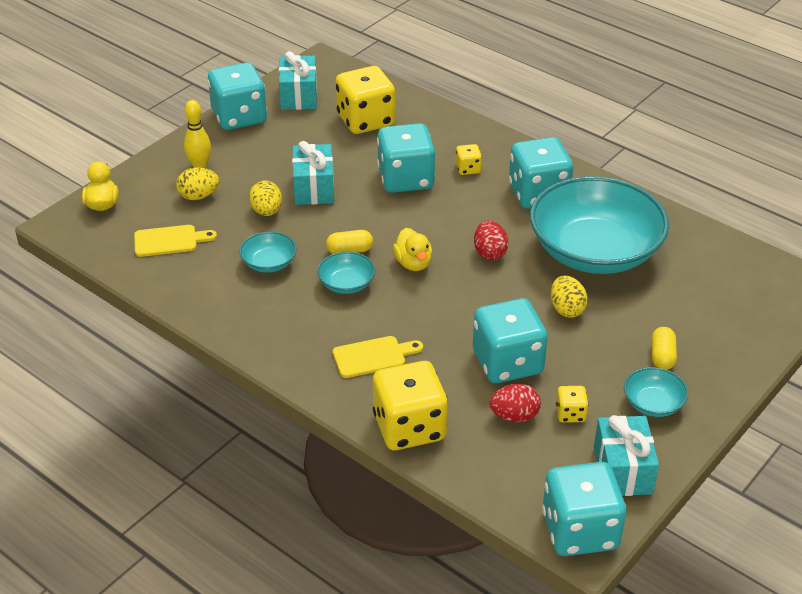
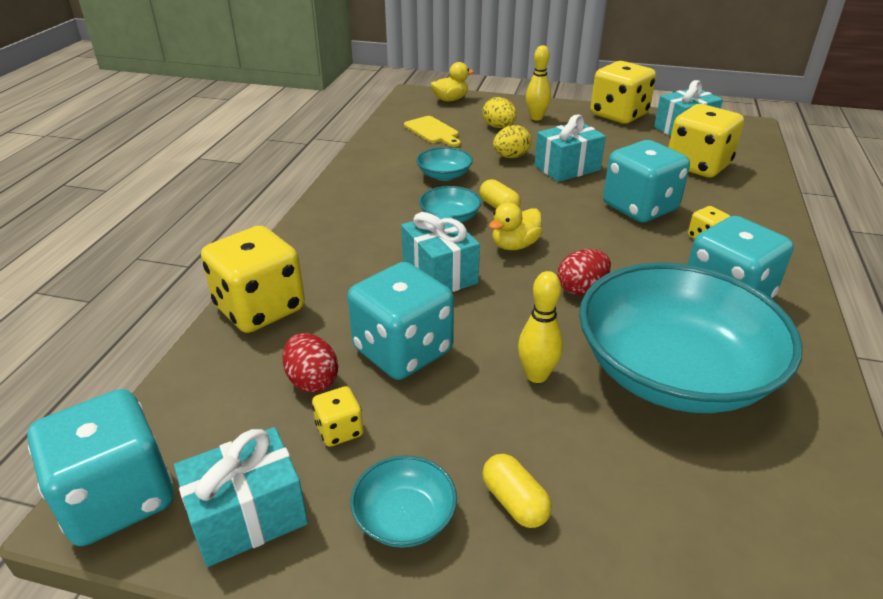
camera: 65 degrees right, 5 degrees down
turquoise dice [208,62,267,130] -> yellow dice [591,61,656,124]
yellow cutting board [333,336,423,378] -> none
yellow egg [551,275,588,318] -> yellow bowling pin [518,271,563,383]
yellow capsule [651,327,677,370] -> yellow capsule turned 75 degrees clockwise [482,454,552,528]
none -> turquoise gift [401,212,480,292]

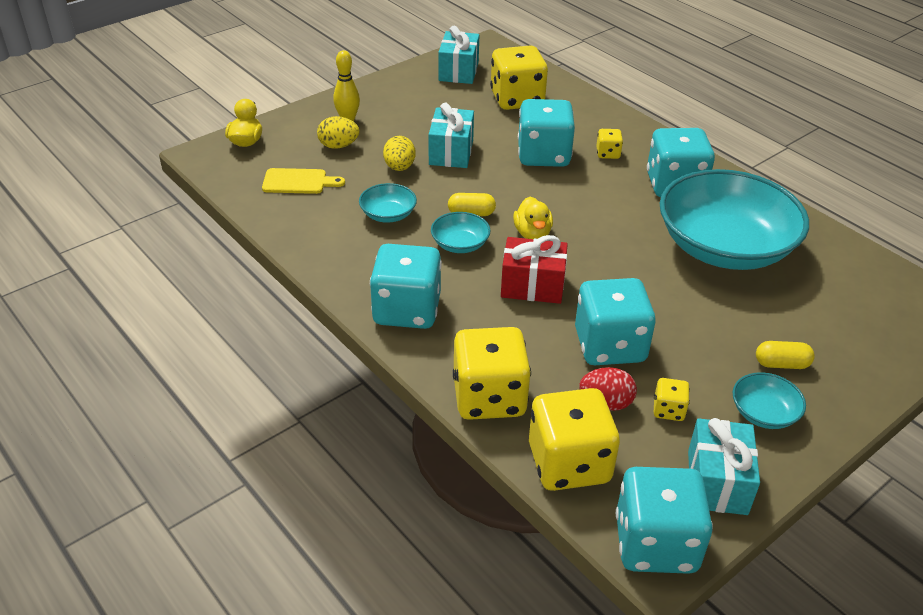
camera: 55 degrees left, 5 degrees up
turquoise gift [401,212,480,292] -> red gift [501,235,568,304]
yellow bowling pin [518,271,563,383] -> none
red egg [558,249,611,295] -> none
yellow dice [591,61,656,124] -> yellow dice moved to [529,388,620,491]
none -> turquoise dice [370,244,442,329]

